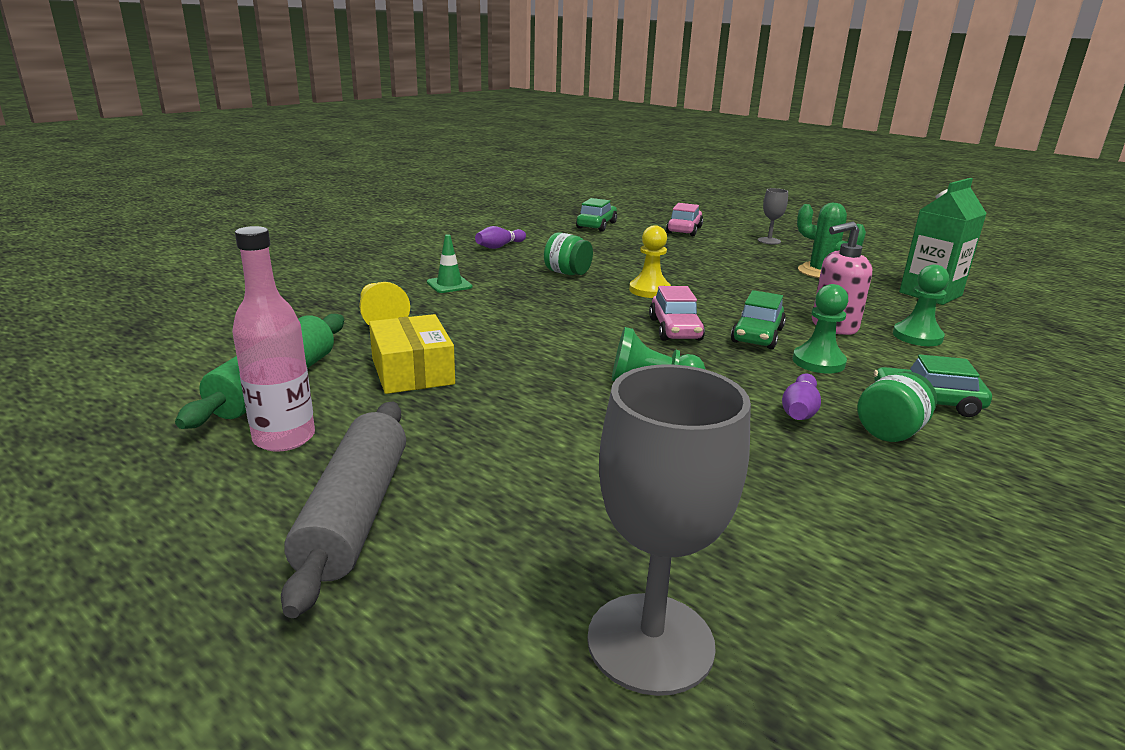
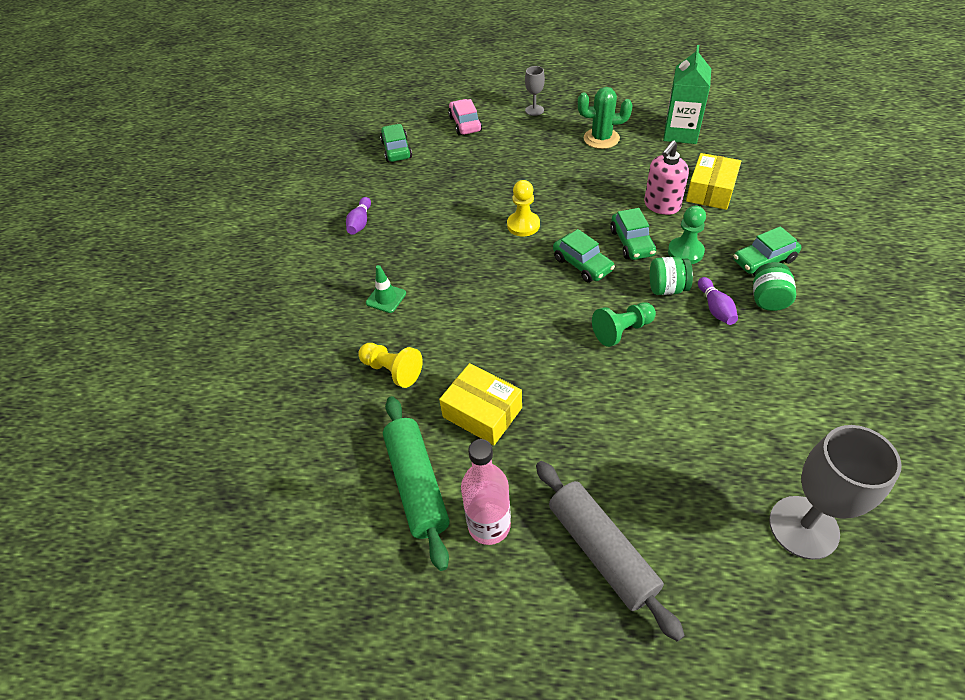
camera: 30 degrees left, 25 degrees up
green jar [544,232,593,275] -> green jar moved to [650,257,693,295]
pink car [649,286,705,341] -> green car [553,229,615,283]
green pawn [893,264,949,346] -> yellow box [686,153,741,210]

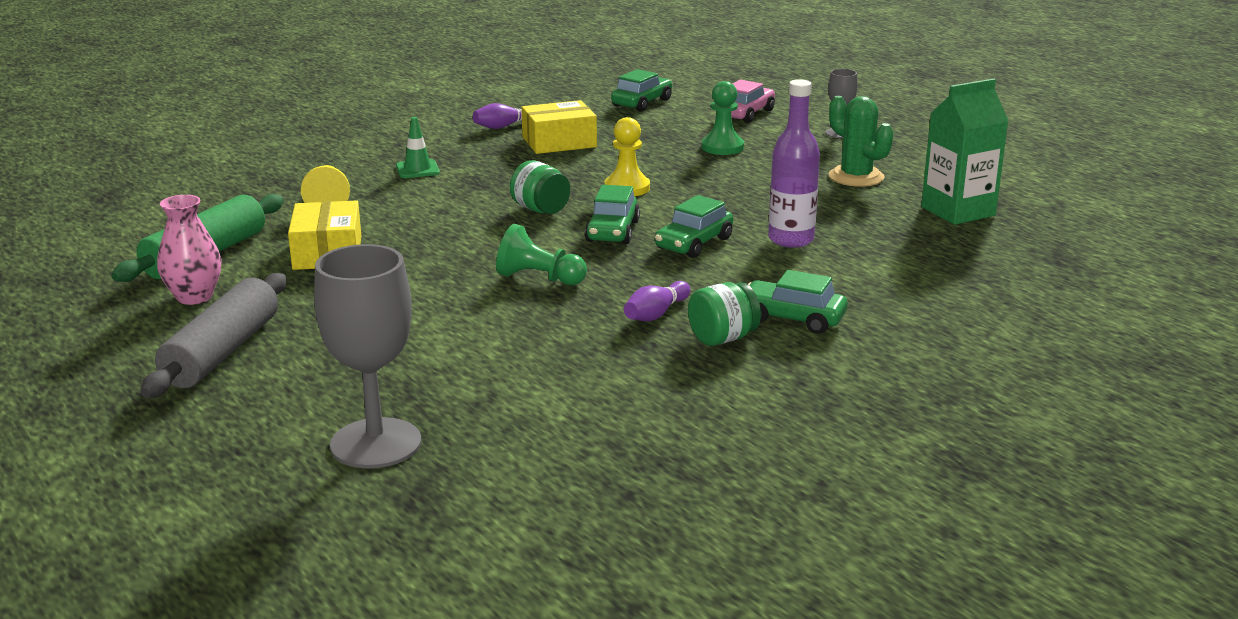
camera: 45 degrees right, 25 degrees down
pink bottle [461,439,511,545] -> pink vase [157,195,221,305]
pink soap dispenser [644,140,689,215] -> purple bottle [768,79,820,248]
green jar [650,257,693,295] -> green jar moved to [510,160,570,214]
green pawn [668,206,706,264] -> green pawn moved to [702,81,744,155]
yellow box [686,153,741,210] -> yellow box moved to [521,100,597,154]

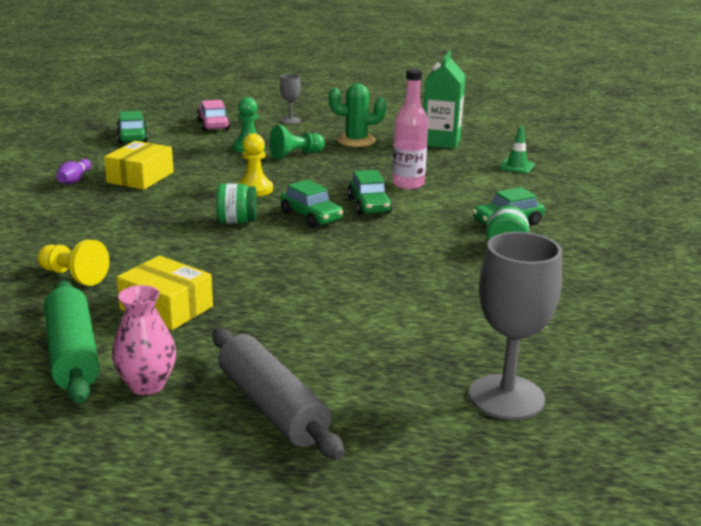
camera: 50 degrees left, 0 degrees up
green traffic cone [396,117,440,178] -> green traffic cone moved to [499,126,535,173]
green pawn [496,224,587,285] -> green pawn moved to [269,125,325,159]
purple bowling pin [624,281,690,321] -> none
purple bottle [768,79,820,248] -> pink bottle [392,68,428,189]

